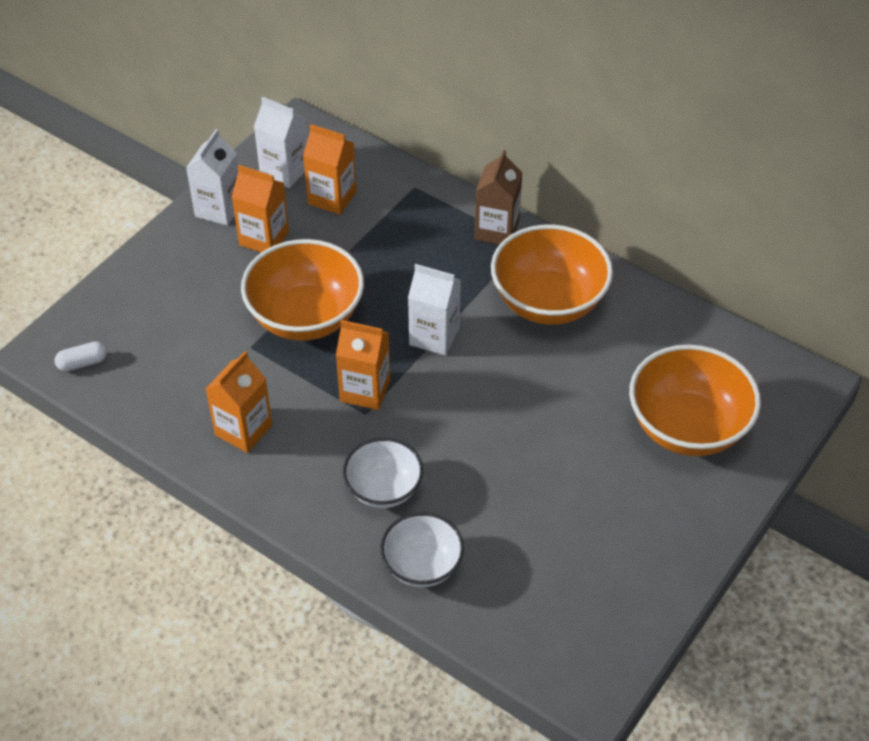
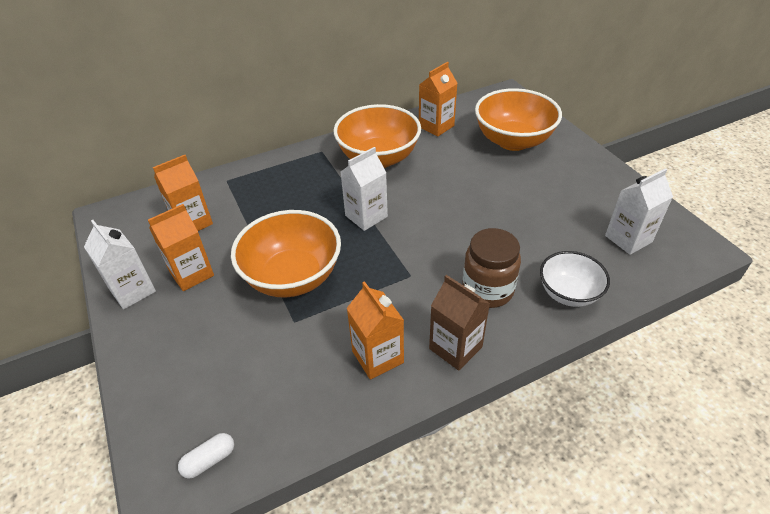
camera: 60 degrees left, 5 degrees down
white capsule [54,342,107,371] -> white capsule turned 45 degrees clockwise [178,433,234,479]
white carton [254,97,307,188] -> white carton moved to [605,168,673,255]
orange carton [336,320,390,410] -> orange carton moved to [419,62,458,136]
white bowl [343,438,423,508] -> brown jar [462,228,521,308]
brown carton [475,150,523,245] -> brown carton moved to [429,275,490,371]

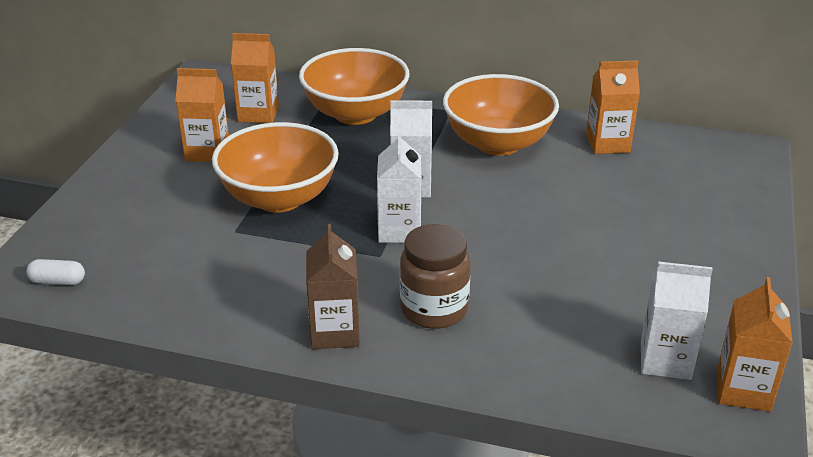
camera: 40 degrees right, 10 degrees down
white carton [84,220,156,309] -> white carton moved to [377,131,422,243]
orange carton [347,281,404,379] -> orange carton moved to [717,277,793,412]
orange bowl [475,88,562,151] -> orange bowl moved to [299,48,410,125]
white bowl [540,251,610,307] -> none

